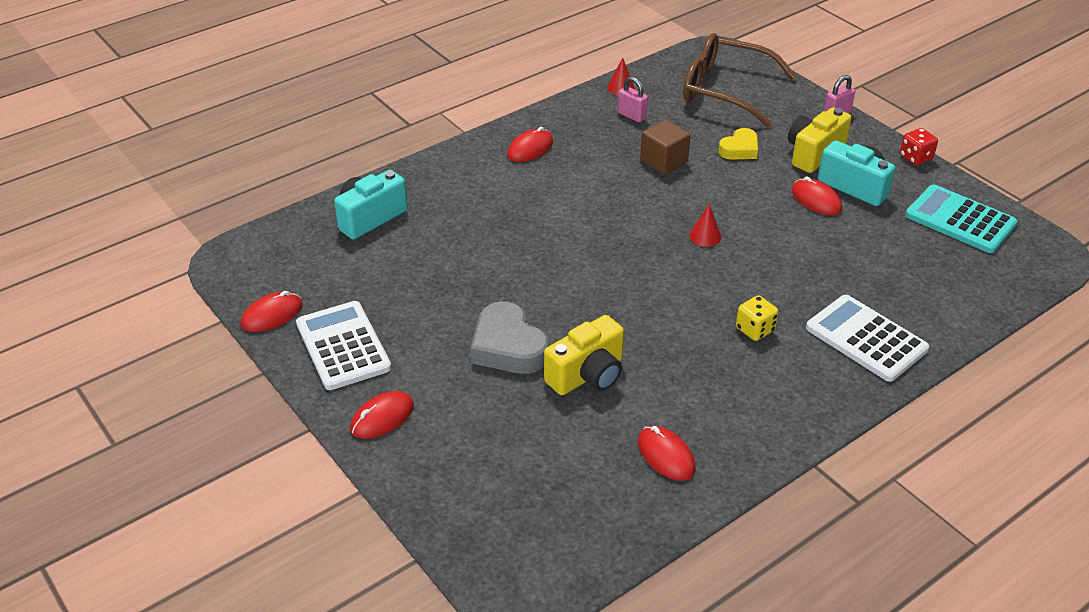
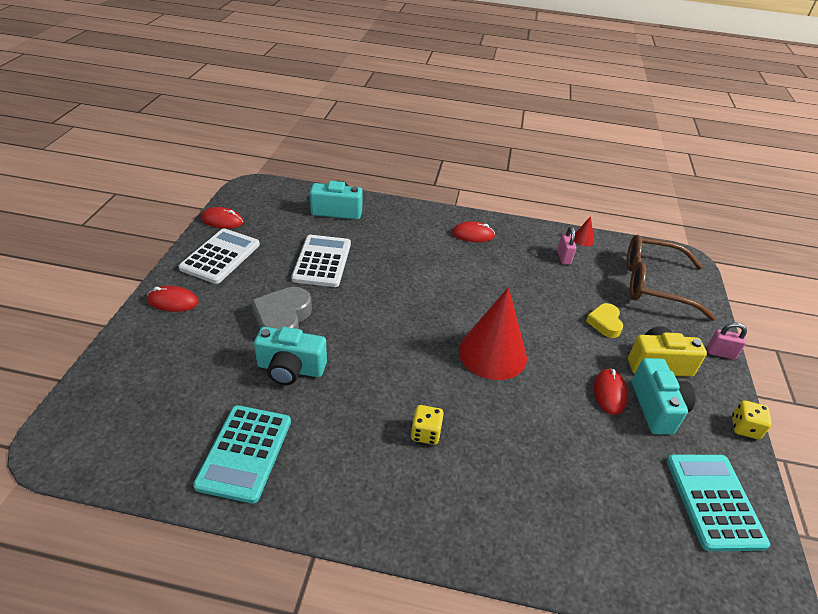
camera: 45 degrees right, 0 degrees up
yellow camera [544,315,624,395] -> turquoise camera [254,327,327,385]
red mouse [638,426,696,481] -> turquoise calculator [193,405,291,504]
brown cube [640,120,691,175] -> none
brown glasses [683,33,796,127] -> brown glasses turned 60 degrees counterclockwise [627,235,716,321]
red cone [689,204,721,247] -> red cone [459,287,527,380], size x2.47
yellow heart [718,128,758,160] -> yellow heart turned 90 degrees clockwise [586,303,623,338]
white calculator [806,295,929,382] -> white calculator moved to [291,235,351,287]
red dice [900,128,938,165] -> yellow dice [732,400,772,439]

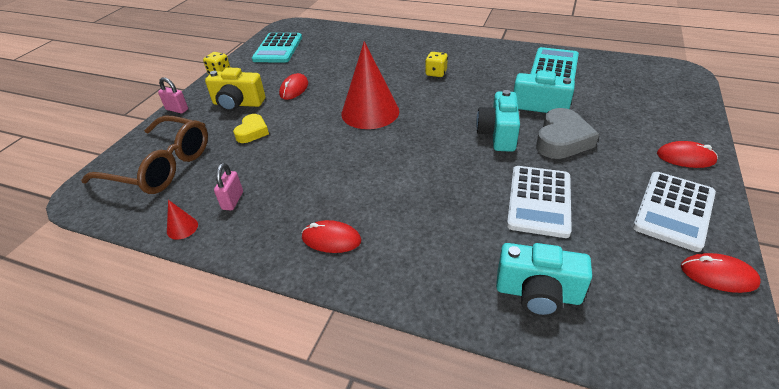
camera: 165 degrees left, 0 degrees up
turquoise camera [632,358,696,435] -> turquoise camera moved to [476,90,520,152]

